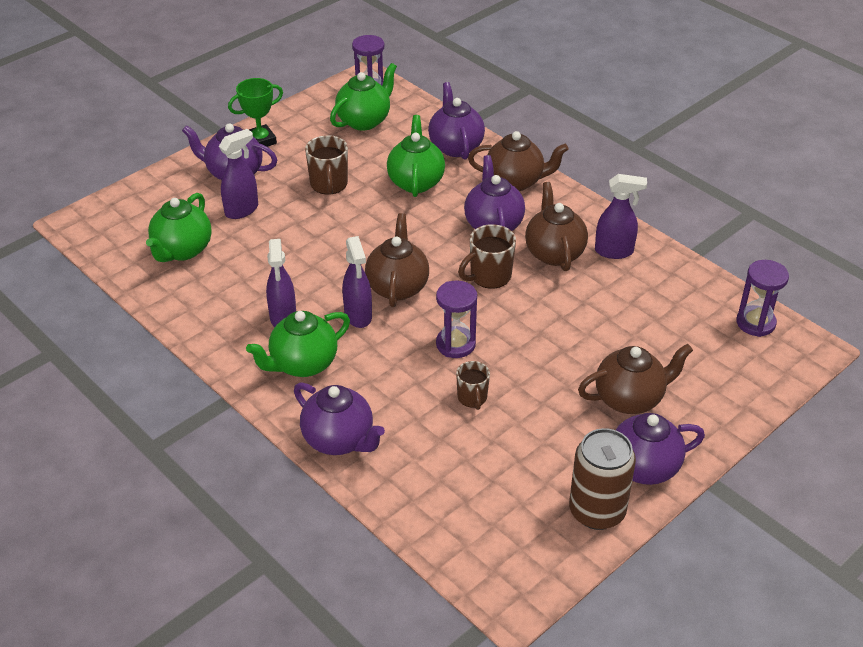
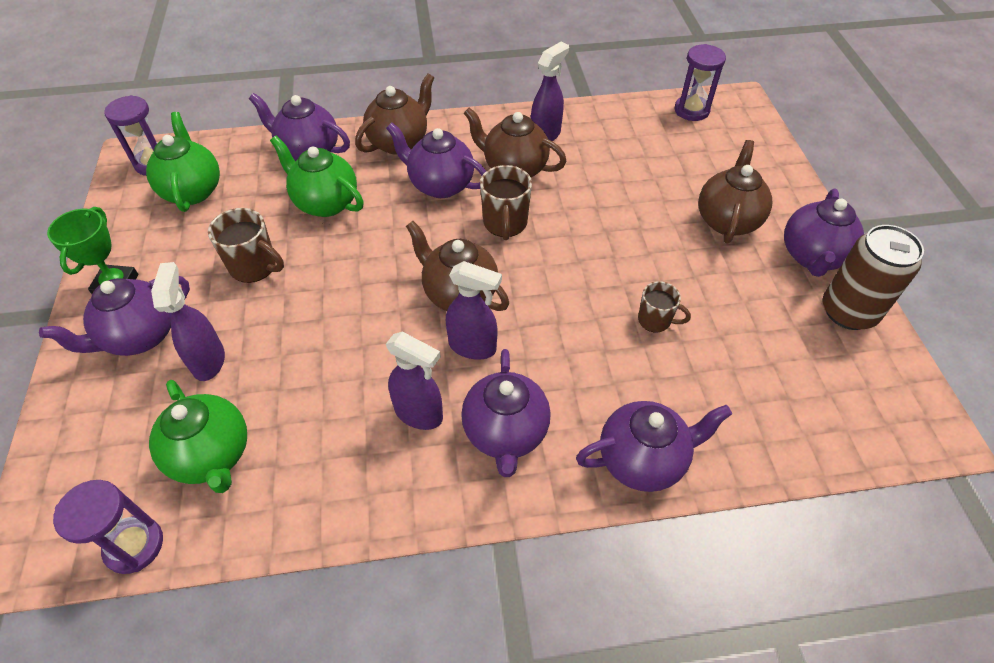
camera: 55 degrees left, 10 degrees up
green teapot [246,311,350,377] -> purple teapot [461,349,551,477]
purple hourglass [436,280,477,358] -> purple hourglass moved to [53,480,163,574]

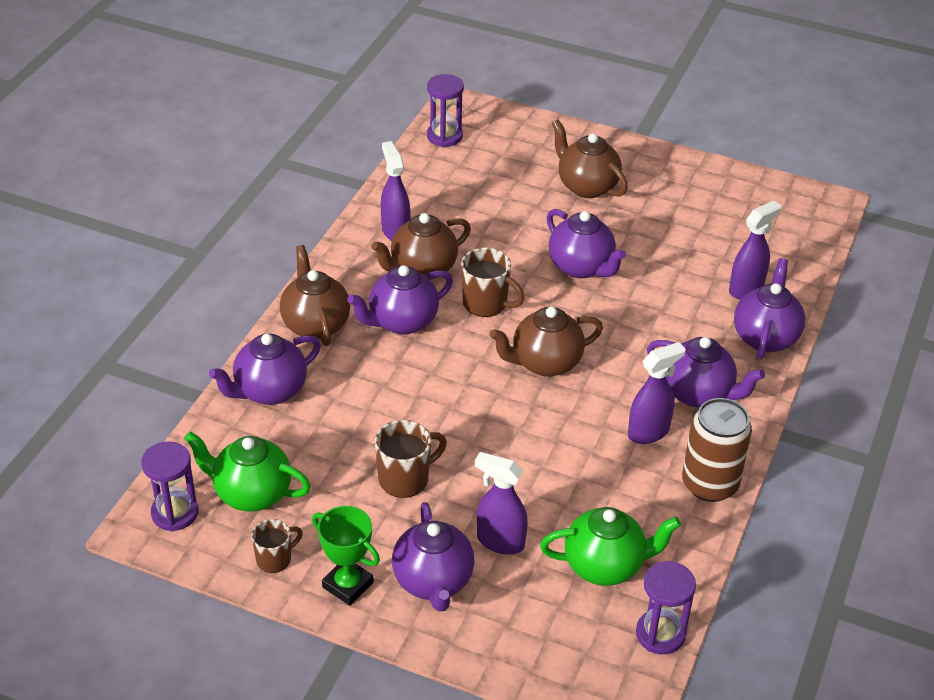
camera: 60 degrees left, 10 degrees down
green teapot [270,136,364,217] -> none
purple spray bottle [446,261,502,360] -> purple spray bottle moved to [729,201,781,299]
brown mug [638,281,691,332] -> brown mug moved to [251,519,303,573]
purple teapot [784,188,864,277] -> purple teapot moved to [546,209,626,278]
brown can [823,225,924,330] -> brown can moved to [682,398,752,502]

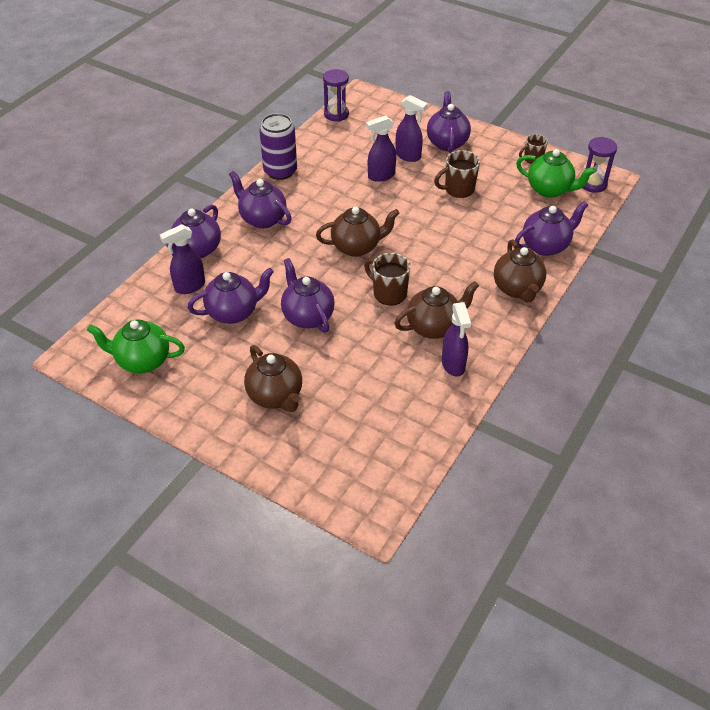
camera: 170 degrees left, 5 degrees up
green trophy [312,506,380,605] -> none
purple teapot [348,265,453,335] -> purple teapot moved to [188,268,274,324]
purple hourglass [427,74,464,147] -> none
green teapot [540,507,681,586] -> green teapot moved to [87,319,185,373]
purple spray bottle [628,342,685,444] -> purple spray bottle moved to [366,115,396,182]
brown can [682,398,752,502] -> purple can [259,113,297,180]

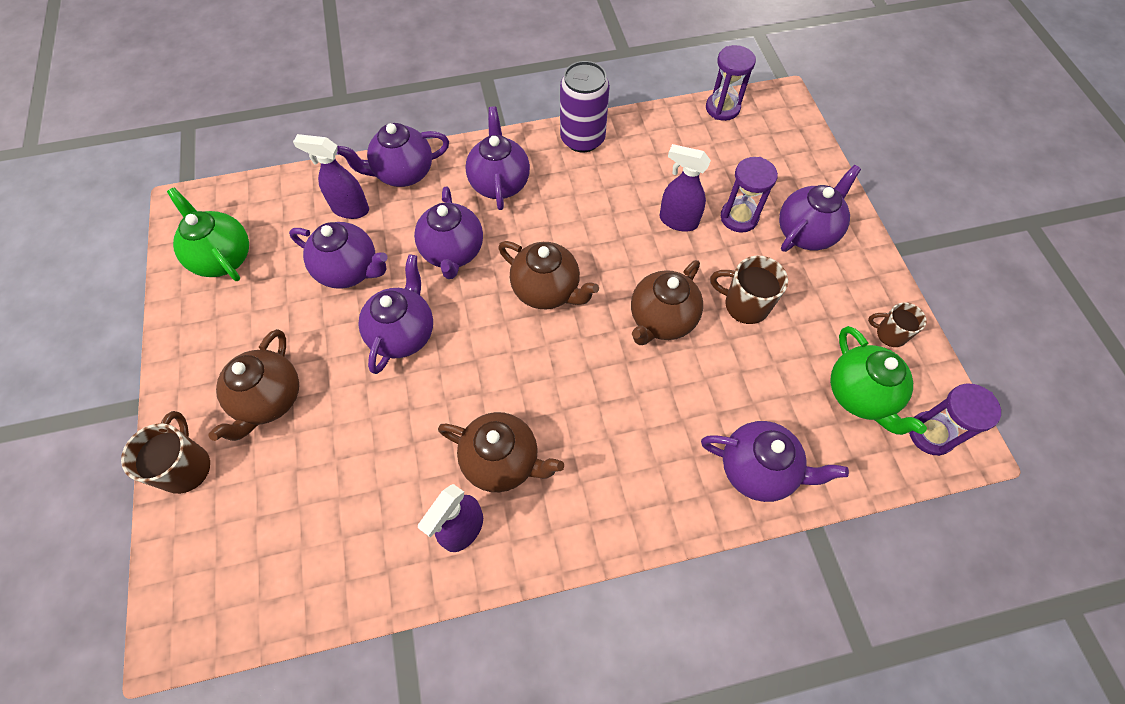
camera: 45 degrees right, 15 degrees up
brown mug [364,253,411,305] -> brown mug moved to [121,411,210,494]
purple spray bottle [396,95,428,162] -> purple hourglass [721,157,778,233]
brown teapot [494,239,546,302] -> brown teapot moved to [631,260,703,345]
none -> purple teapot [414,187,483,279]

